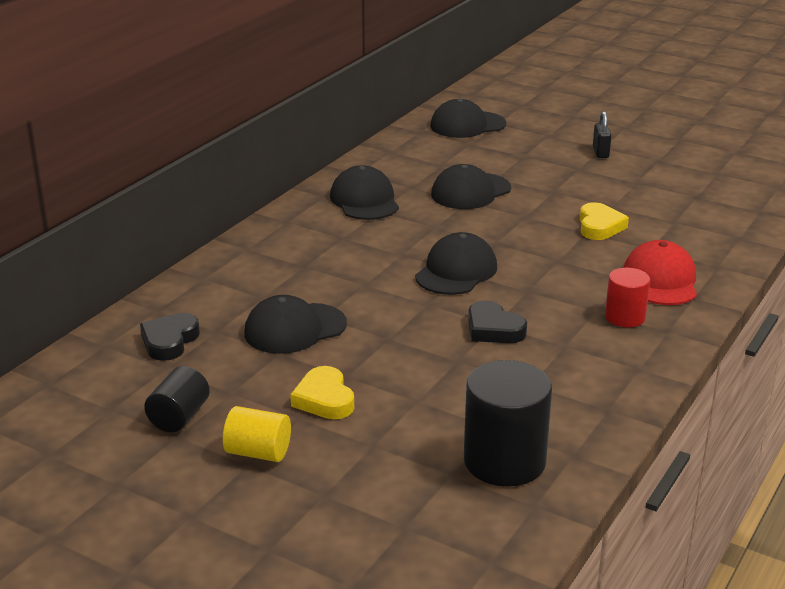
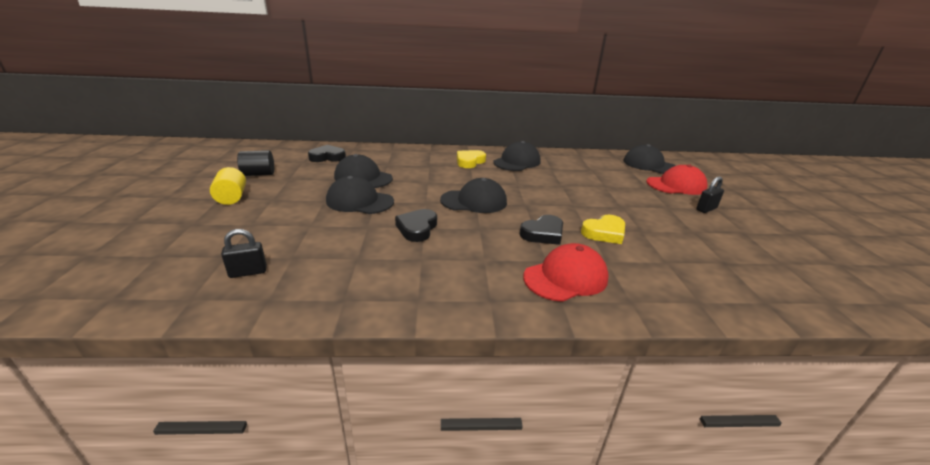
camera: 55 degrees right, 0 degrees up
yellow heart [290,366,354,419] -> yellow heart moved to [457,150,486,168]
black cap [431,164,511,209] -> black cap moved to [326,176,394,214]
black cylinder [464,360,552,487] -> black padlock [221,229,267,278]
red cylinder [605,268,650,327] -> none
none -> black heart [520,215,563,245]
none -> red cap [646,164,708,195]

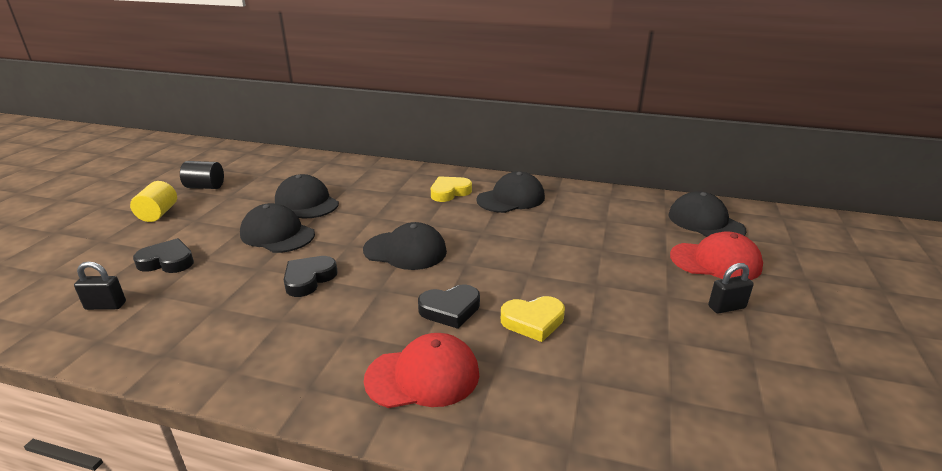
camera: 20 degrees right, 0 degrees up
black heart [308,145,346,162] -> black heart moved to [133,238,194,273]

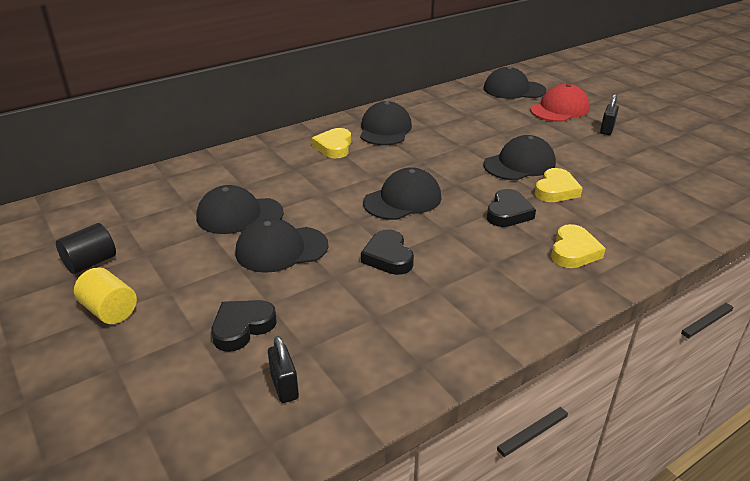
camera: 50 degrees left, 5 degrees up
black padlock [74,261,126,310] -> black padlock turned 60 degrees counterclockwise [268,336,299,403]
red cap [364,333,479,408] -> yellow heart [551,224,606,268]
none -> black cap [484,135,556,180]

